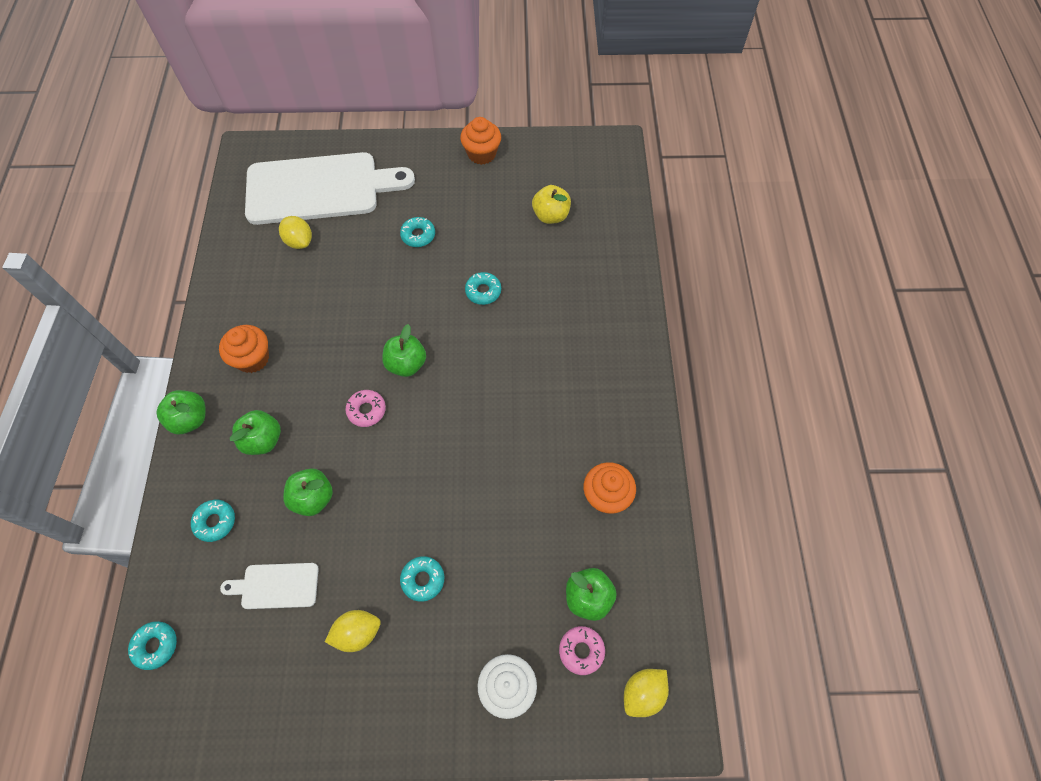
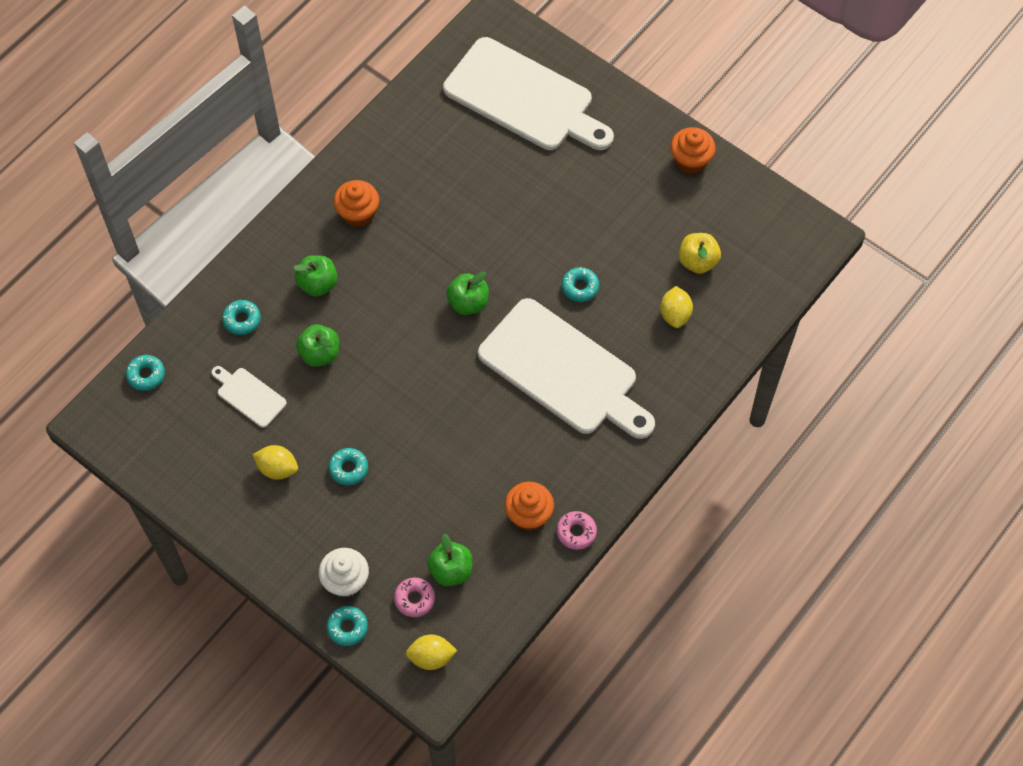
camera: 40 degrees right, 0 degrees up
green apple [156,390,205,434] -> none
yellow lemon [279,216,312,249] -> yellow lemon moved to [660,286,693,328]
pink donut [345,390,386,427] -> pink donut moved to [557,511,597,550]
turquoise donut [400,217,435,247] -> turquoise donut moved to [327,606,368,646]
none -> white cutting board [478,298,655,439]

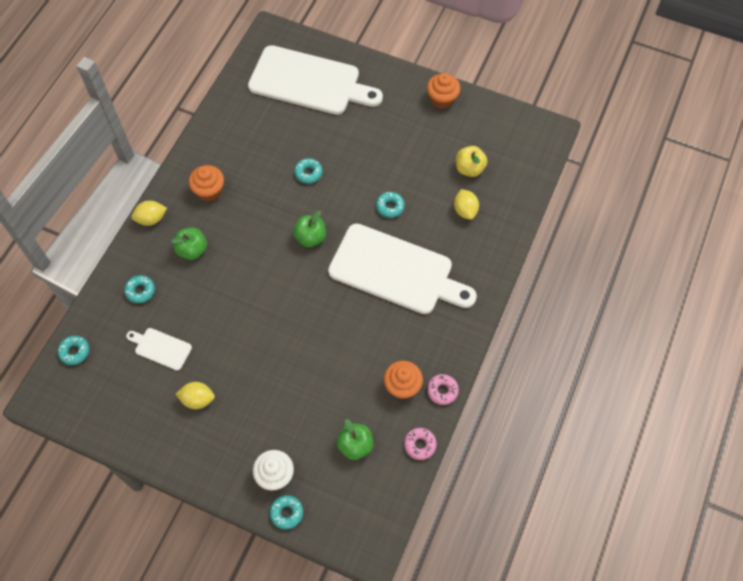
camera: 15 degrees left, 0 degrees up
green apple [296,324,339,367] -> none
turquoise donut [329,448,368,485] -> turquoise donut moved to [294,158,322,184]
pink donut [394,578,435,617] -> pink donut moved to [404,428,437,460]
yellow lemon [406,634,457,670] -> yellow lemon moved to [132,201,167,226]

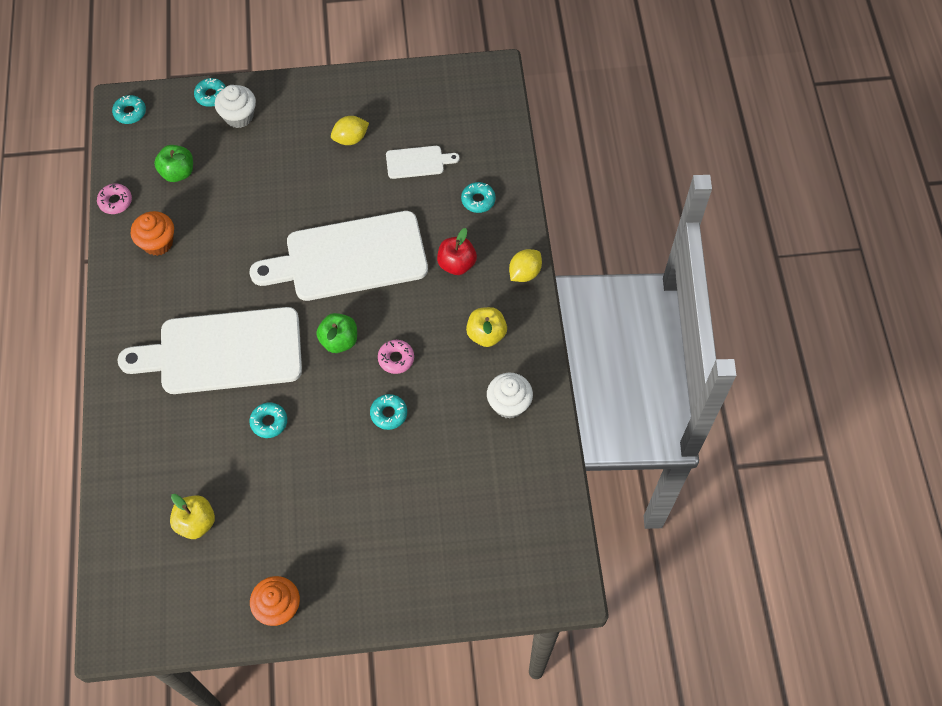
camera: 150 degrees right, 0 degrees up
turquoise donut [58,336,90,365] -> turquoise donut moved to [112,95,146,124]
green apple [171,228,207,260] -> red apple [437,228,477,275]
orange cupcake [189,165,224,202] -> yellow apple [466,307,507,347]
white cutting board [248,45,383,115] -> white cutting board moved to [250,211,428,301]
pink donut [427,374,459,405] -> pink donut moved to [378,340,414,374]
yellow lemon [454,189,479,220] -> none
none -> white cupcake [487,373,533,419]

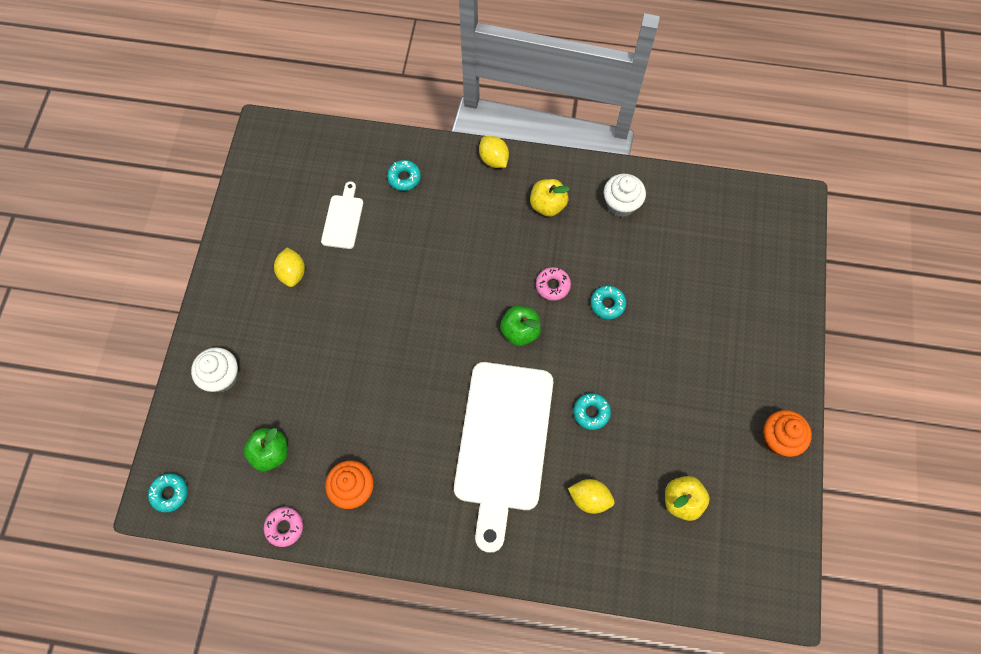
camera: 75 degrees left, 5 degrees up
turquoise donut [194,78,226,107] -> none
white cutting board [250,211,428,301] -> none
red apple [437,228,477,275] -> none
none -> yellow lemon [568,479,615,514]

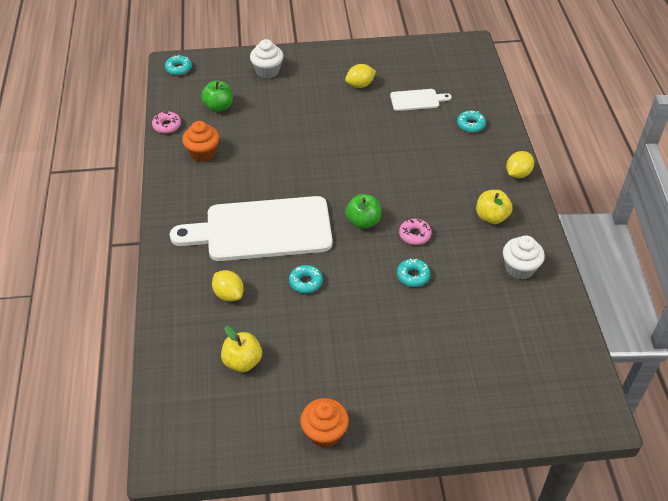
camera: 75 degrees right, 20 degrees down
yellow lemon [568,479,615,514] -> yellow lemon turned 45 degrees counterclockwise [212,270,244,301]

